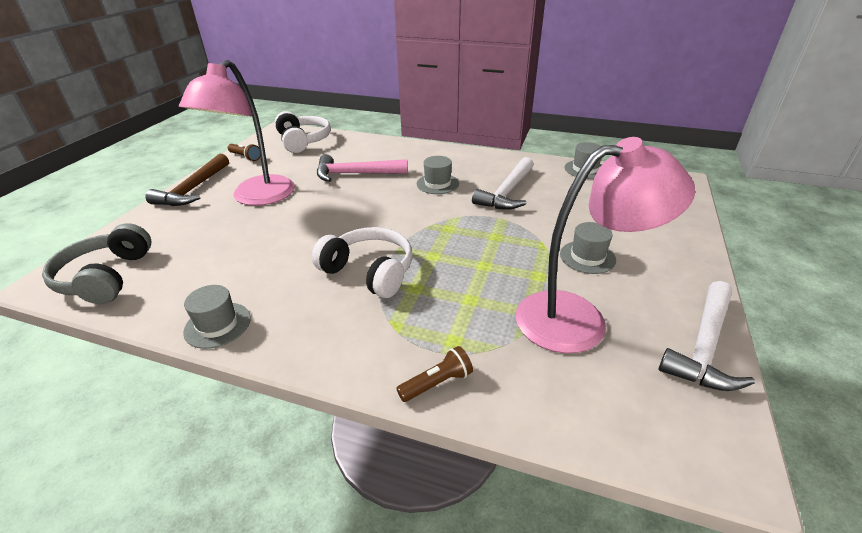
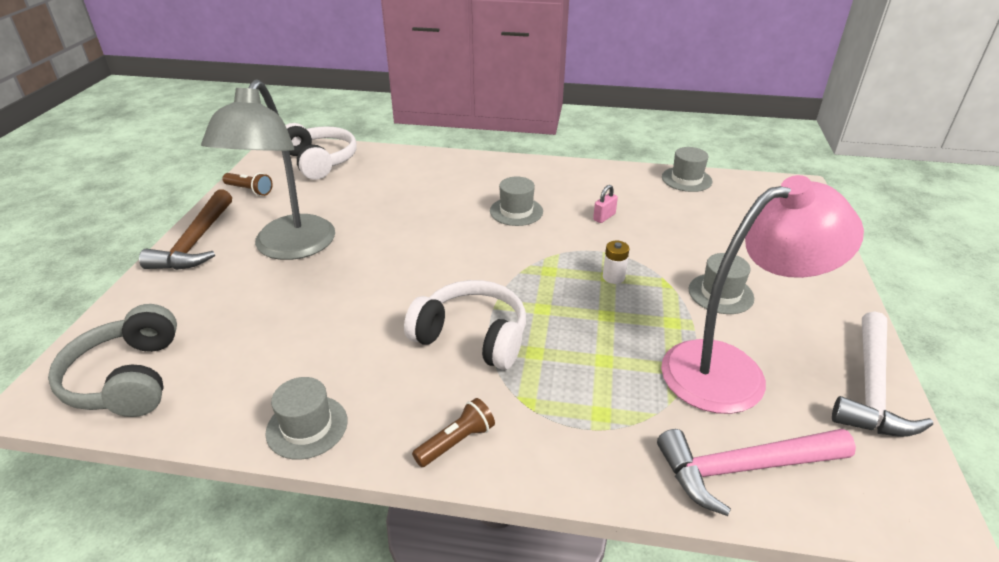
camera: 10 degrees left, 0 degrees up
pink lamp [179,60,295,206] -> grey lamp [201,79,335,260]
pink hammer [317,154,408,182] -> pink hammer moved to [657,429,856,516]
brown flashlight [396,346,473,402] -> brown flashlight moved to [412,398,495,467]
white hammer [472,157,533,210] -> pink padlock [593,185,618,223]
none -> white battery [603,241,630,284]

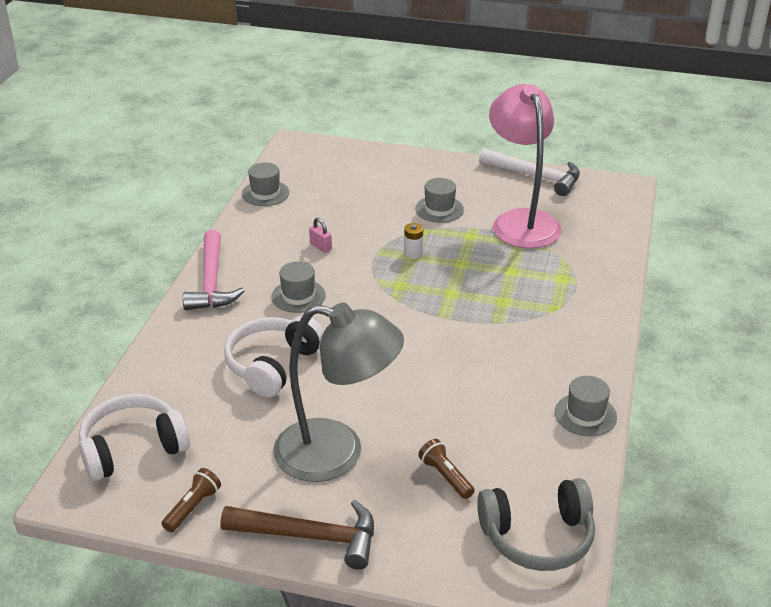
camera: 85 degrees left, 0 degrees up
white headphones [404,280,526,370] -> white headphones moved to [224,316,324,398]
brown flashlight [412,398,495,467] -> brown flashlight moved to [418,439,475,499]
pink hammer [657,429,856,516] -> pink hammer moved to [183,230,245,310]

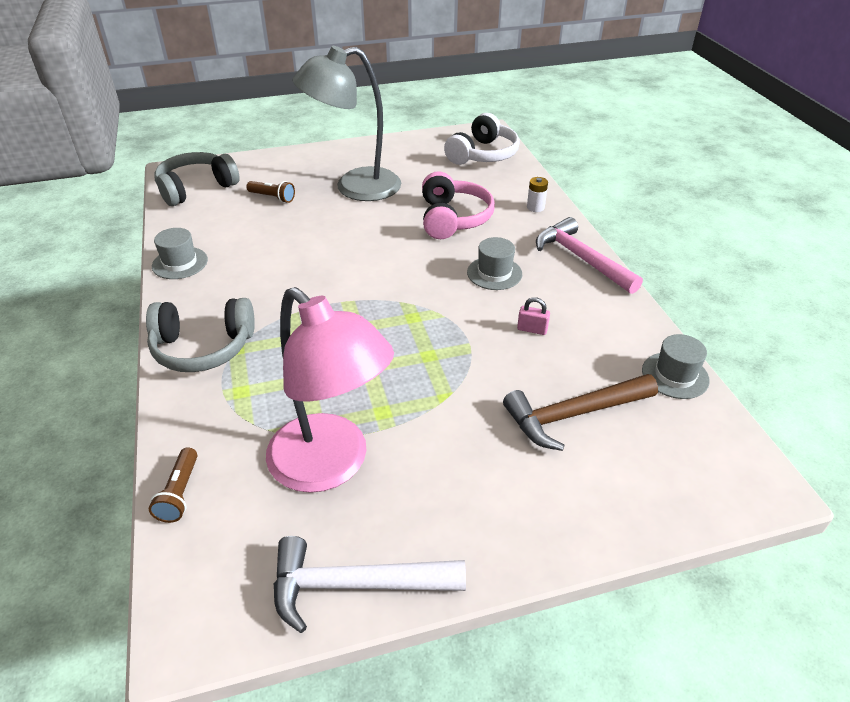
camera: 150 degrees right, 5 degrees up
brown flashlight [161,468,221,532] -> brown flashlight moved to [149,447,197,523]
brown hammer [221,500,374,569] -> brown hammer moved to [503,374,658,451]
white headphones [224,316,324,398] -> pink headphones [422,171,495,239]
white battery [404,223,423,259] -> white battery moved to [527,177,548,212]
grey hat [415,178,464,223] -> none
none -> grey headphones [146,298,255,372]

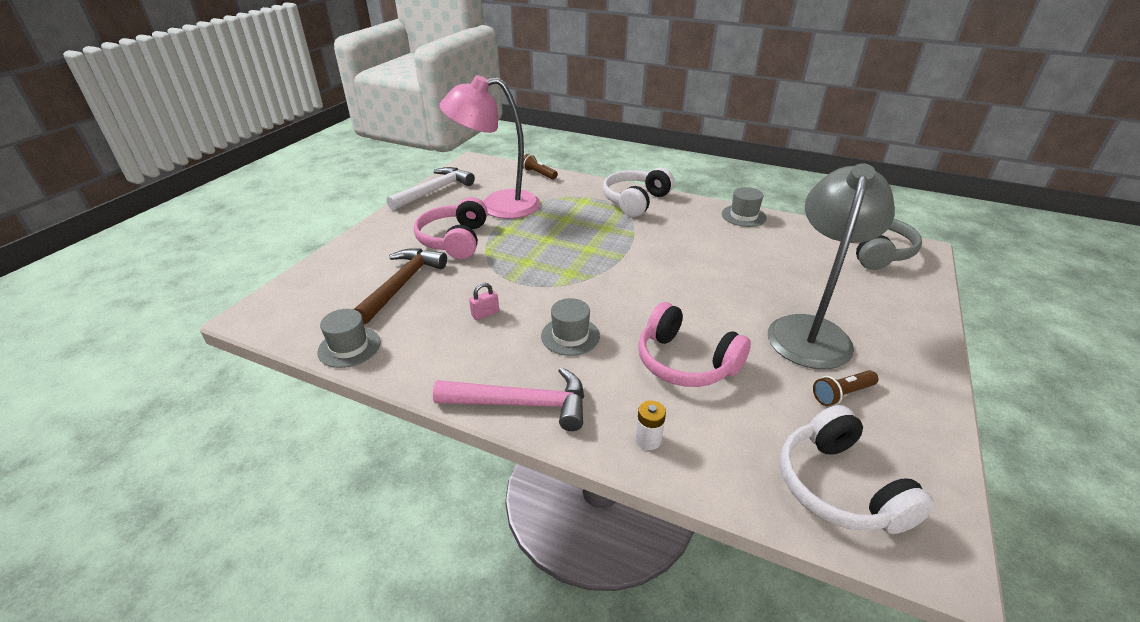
camera: 130 degrees right, 5 degrees down
grey headphones [146,298,255,372] -> white headphones [603,167,674,217]
brown flashlight [246,181,295,203] -> brown flashlight moved to [813,370,878,406]
none -> pink headphones [414,197,488,259]

